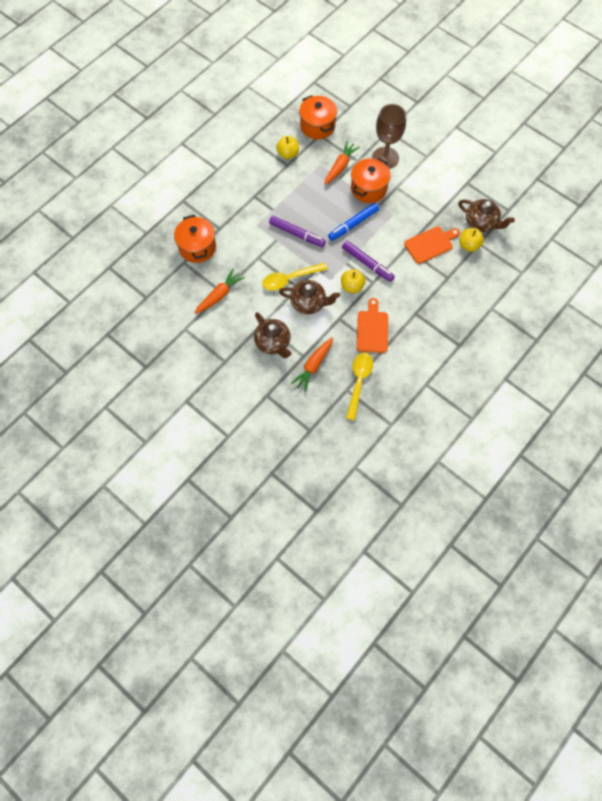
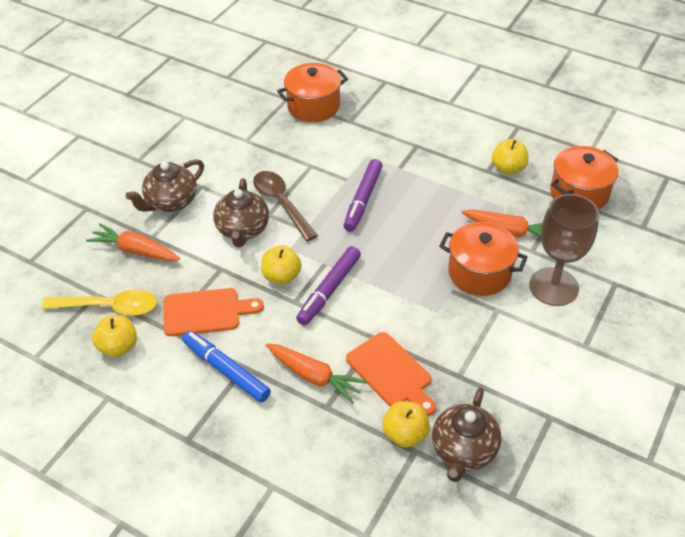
camera: 80 degrees right, 20 degrees down
orange carrot [195,268,245,314] -> orange carrot moved to [266,343,368,404]
yellow spoon [262,263,328,290] -> brown spoon [253,171,318,241]
blue marker [328,203,379,241] -> blue marker moved to [182,331,271,403]
none -> yellow apple [92,315,137,357]

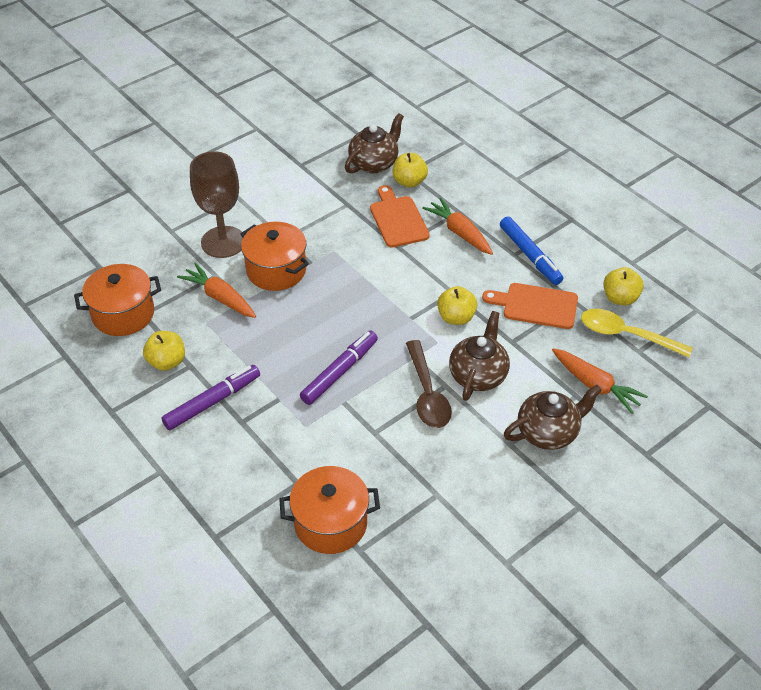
camera: 160 degrees left, 0 degrees up
purple marker [296,246,361,325] -> purple marker moved to [161,365,260,430]

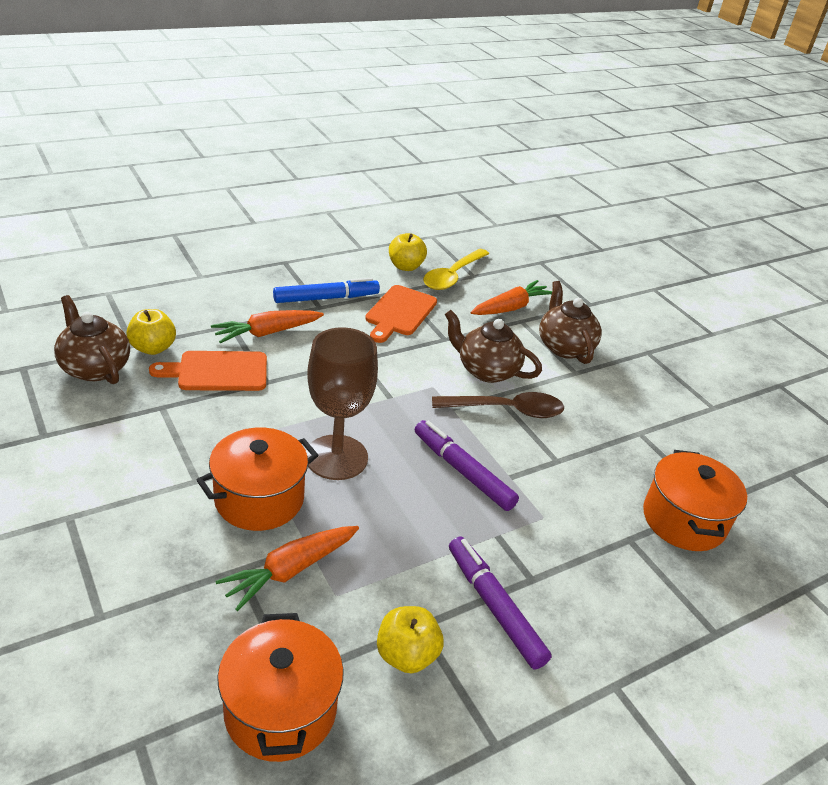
camera: 85 degrees left, 10 degrees down
brown goblet [190,151,243,258] -> brown goblet moved to [306,327,378,480]
yellow apple [437,286,477,325] -> none

